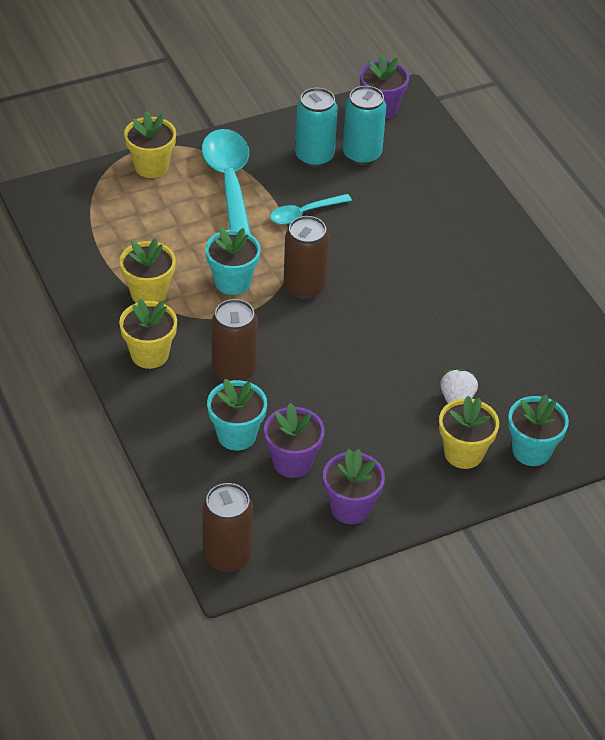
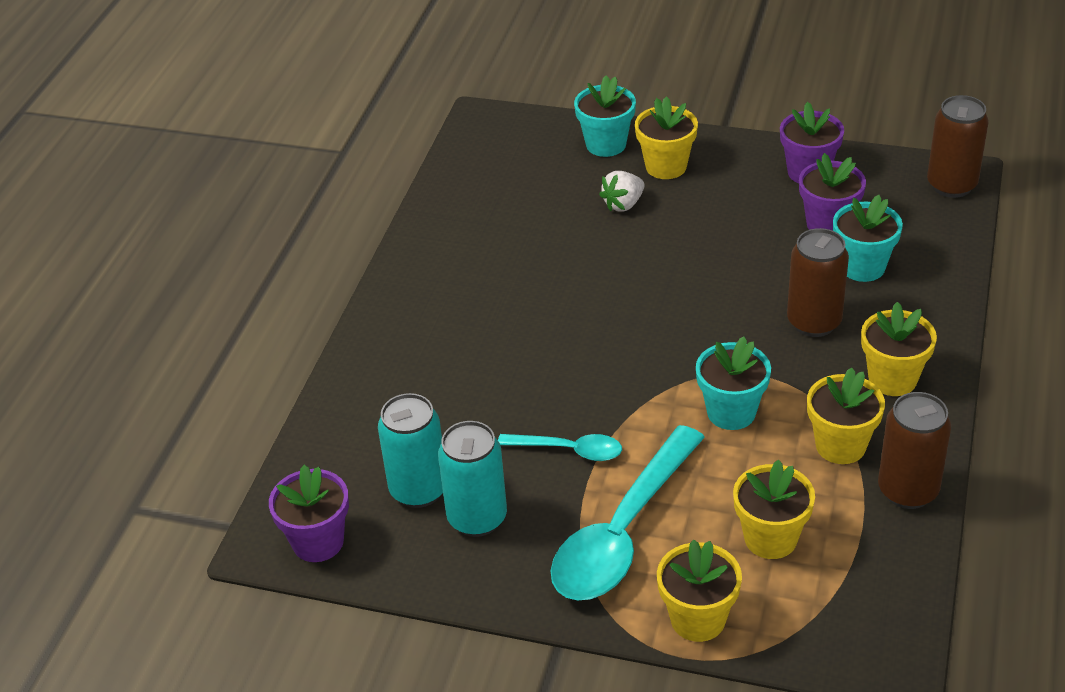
camera: 135 degrees left, 5 degrees down
brown can [283,216,329,299] -> brown can moved to [878,392,951,509]
none -> yellow flower pot [733,460,815,559]

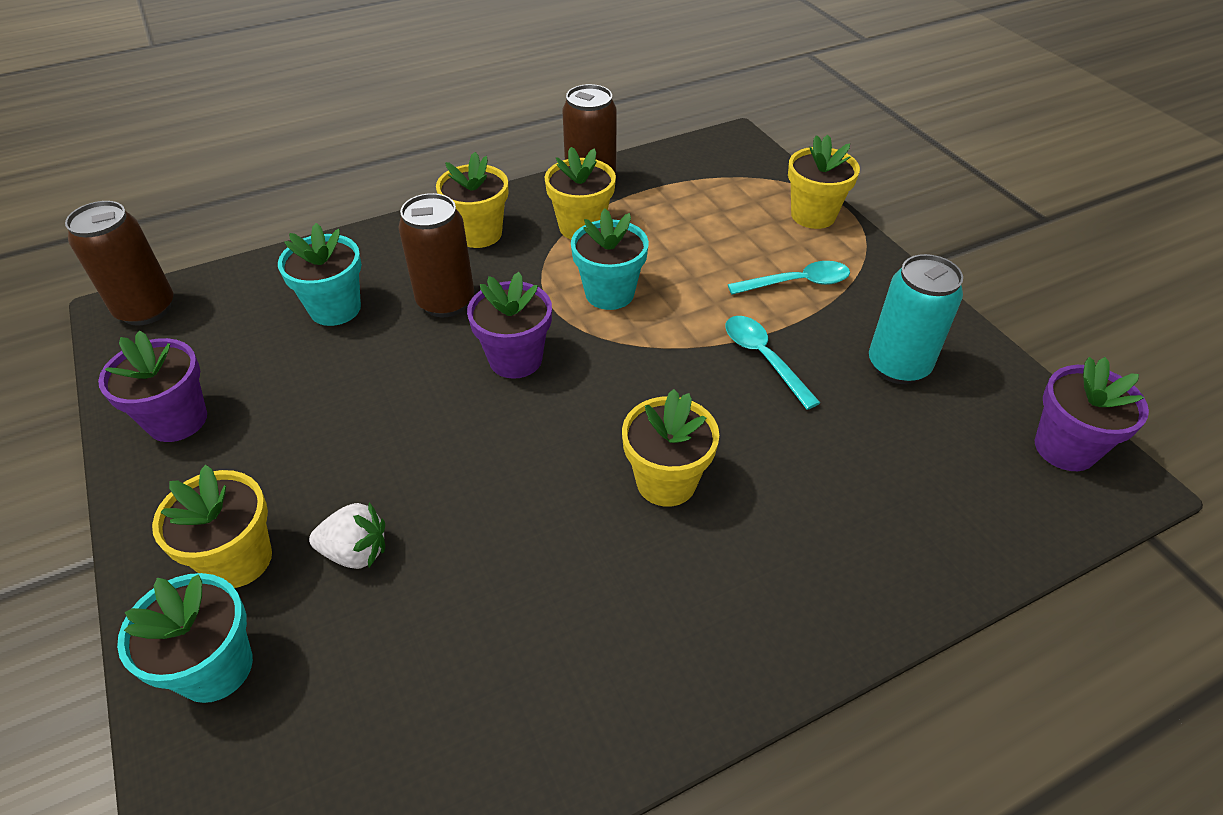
camera: 135 degrees left, 5 degrees up
turquoise can [378,393,443,508] -> none
turquoise spoon [551,425,705,600] -> turquoise spoon [728,261,850,295], size x0.51
yellow flower pot [733,460,815,559] -> yellow flower pot moved to [622,389,719,507]
purple flower pot [799,153,866,231] -> purple flower pot moved to [467,272,552,379]

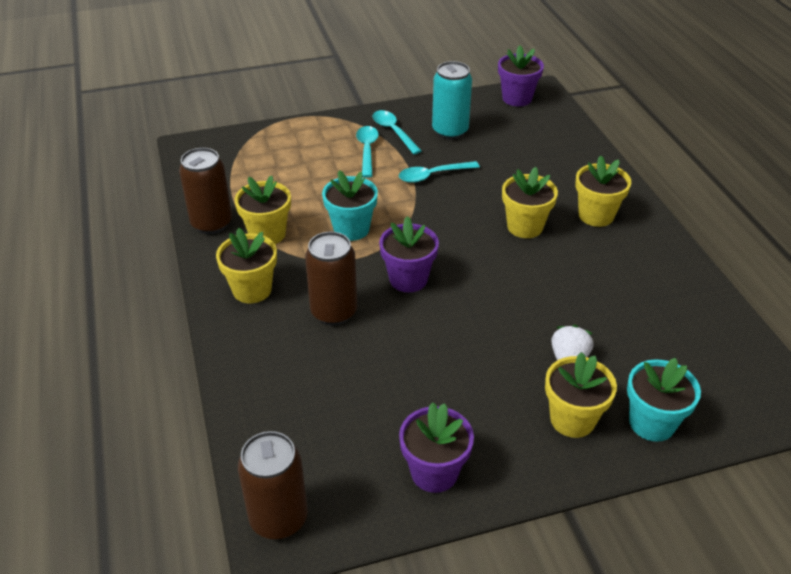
camera: 80 degrees left, 5 degrees down
turquoise flower pot [278,223,361,326] -> none
yellow flower pot [788,135,860,229] -> yellow flower pot moved to [575,156,631,227]
none -> turquoise spoon [372,110,422,154]

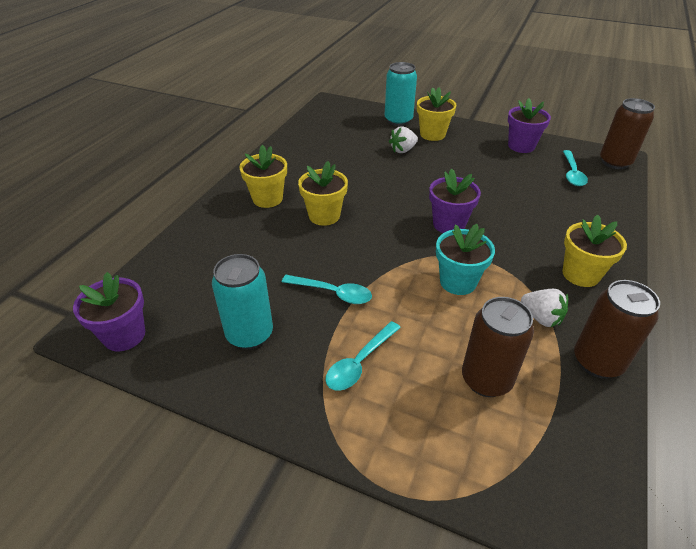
camera: 140 degrees left, 0 degrees up
yellow flower pot [235,175,291,244] -> white strawberry [521,289,568,327]
brown can [305,232,357,326] -> brown can moved to [462,297,534,397]
turquoise spoon [372,110,422,154] -> turquoise spoon moved to [563,150,588,186]
turquoise flower pot [627,358,701,442] -> turquoise can [385,62,417,126]

